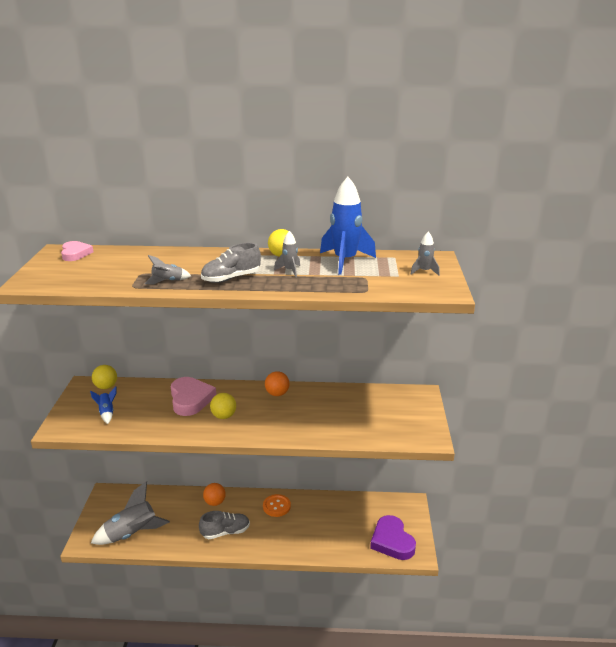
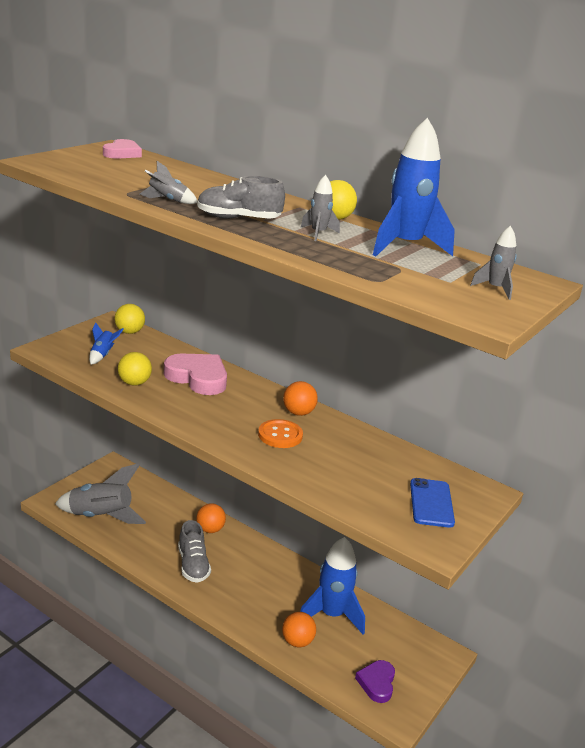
camera: 30 degrees right, 0 degrees up
pink heart [171,377,216,416] -> pink heart turned 75 degrees counterclockwise [164,353,227,395]
grey shoe [199,511,250,539] -> grey shoe turned 60 degrees clockwise [178,520,211,583]
yellow ball [210,393,236,419] -> yellow ball moved to [118,352,152,386]
orange button [263,494,291,517] -> orange button moved to [258,419,303,448]
purple heart [370,515,416,560] -> purple heart [355,660,395,703], size x0.61
none -> orange ball [282,612,316,647]
none -> blue rocket [300,537,365,634]
none -> blue phone [410,478,455,528]

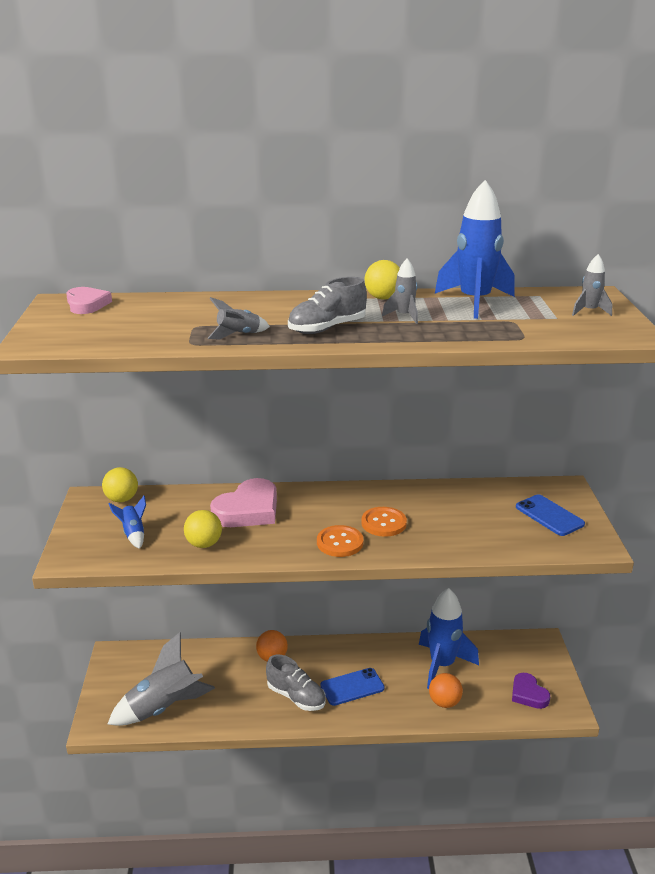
camera: 35 degrees left, 0 degrees up
pink heart [164,353,227,395] -> pink heart turned 135 degrees clockwise [210,478,277,527]
orange ball [283,381,318,416] -> none
none -> orange button [317,525,363,557]
none -> blue phone [321,668,385,706]

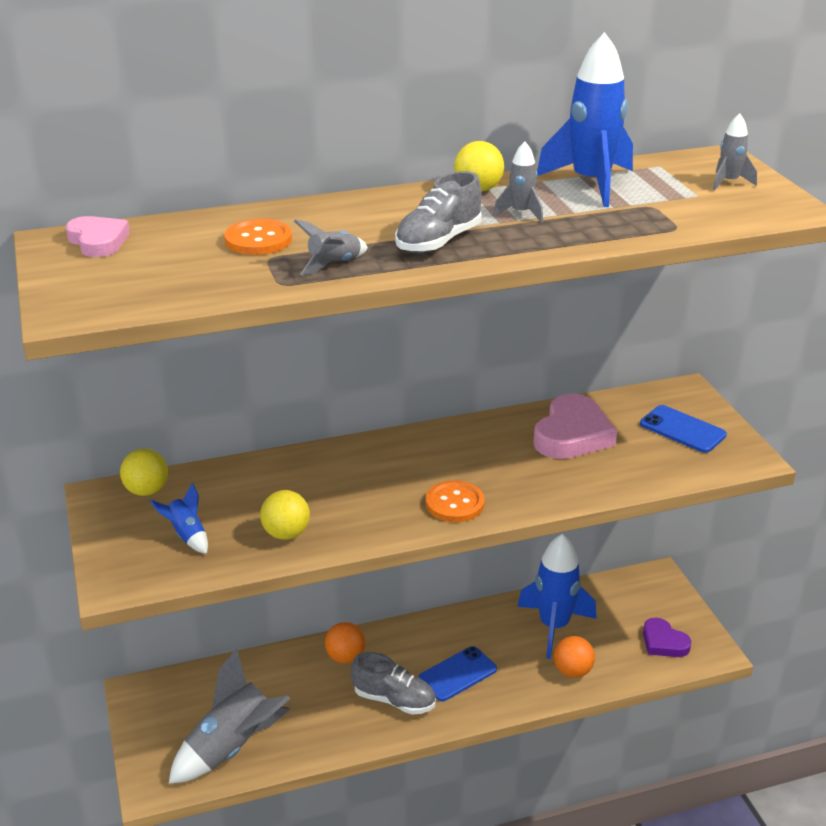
camera: 15 degrees left, 5 degrees up
pink heart [210,478,277,527] -> pink heart moved to [533,393,617,459]
orange button [361,507,407,537] -> orange button moved to [224,219,292,255]

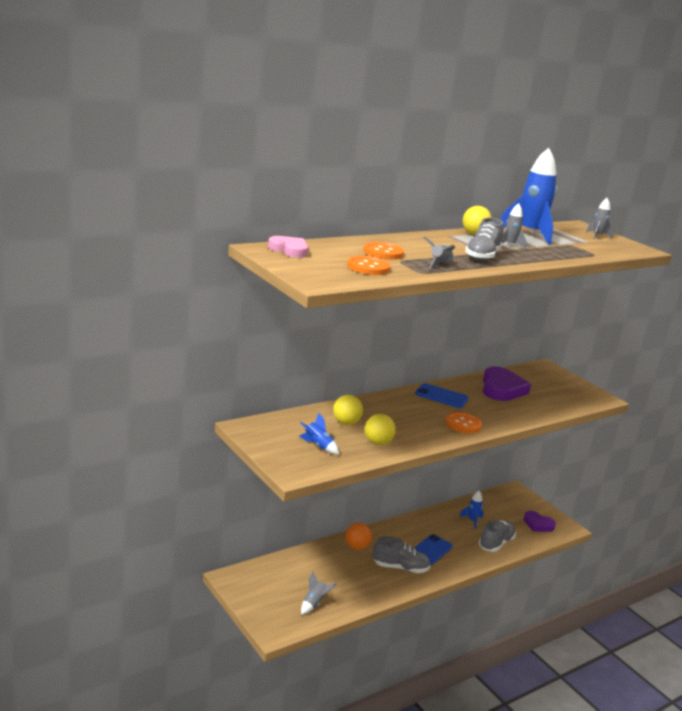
camera: 20 degrees left, 10 degrees down
yellow ball [120,449,168,496] -> yellow ball moved to [333,395,363,425]
grey rocket [169,648,290,784] -> grey rocket [301,571,337,615], size x0.48
blue rocket [517,534,597,659] -> blue rocket [459,491,484,529], size x0.48
pink heart [533,393,617,459] -> purple heart [483,366,531,401]
orange ball [554,636,595,678] -> grey shoe [479,520,516,552]
blue phone [640,405,727,453] -> blue phone moved to [415,383,469,408]
none -> orange button [347,256,390,275]

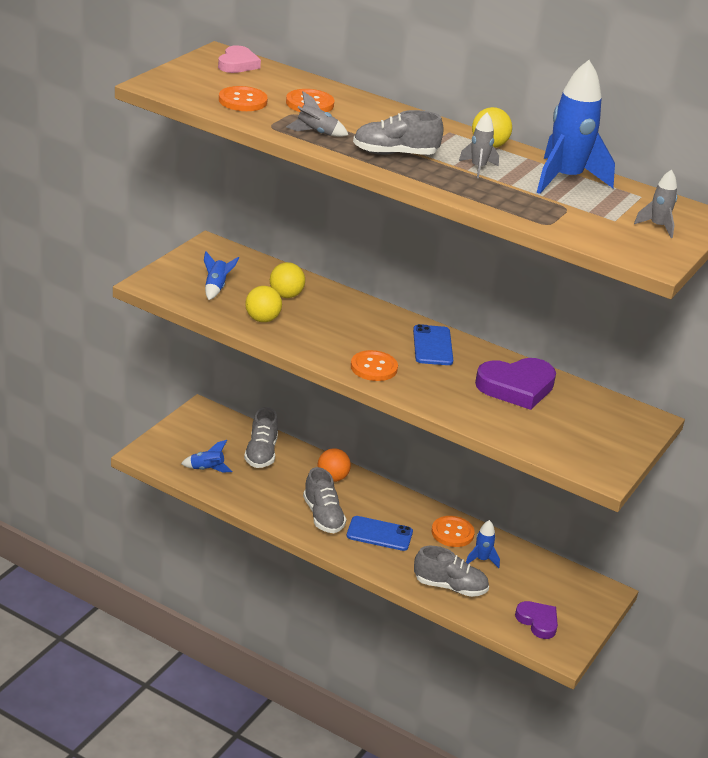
camera: 65 degrees right, 10 degrees up
grey rocket [301,571,337,615] -> blue rocket [181,440,232,473]
purple heart [524,511,556,532] -> purple heart turned 135 degrees clockwise [515,601,558,639]
none -> grey shoe [244,407,278,468]
none -> orange button [432,516,475,547]

